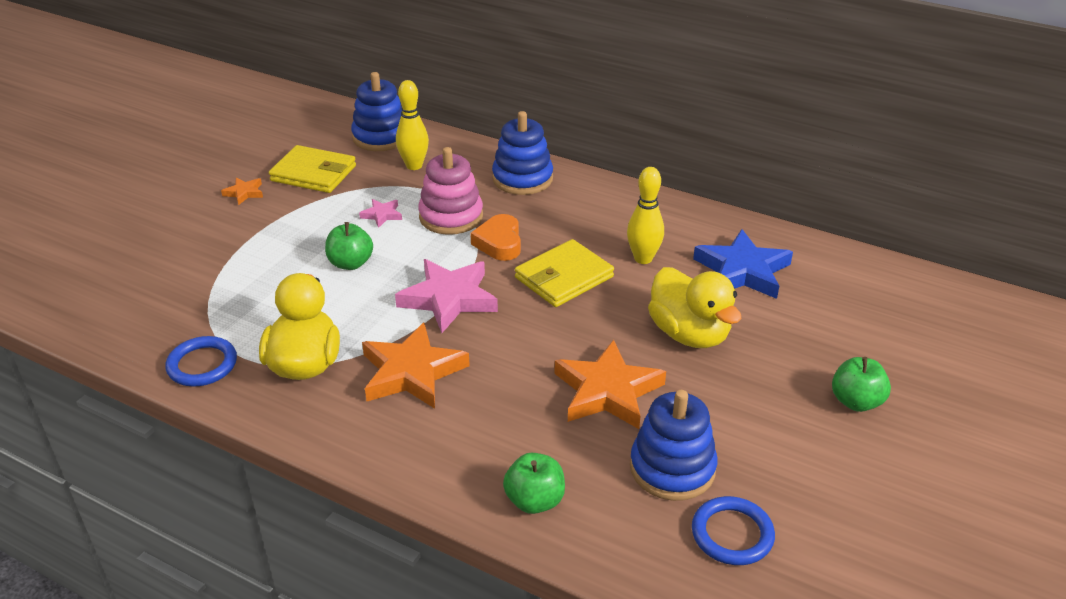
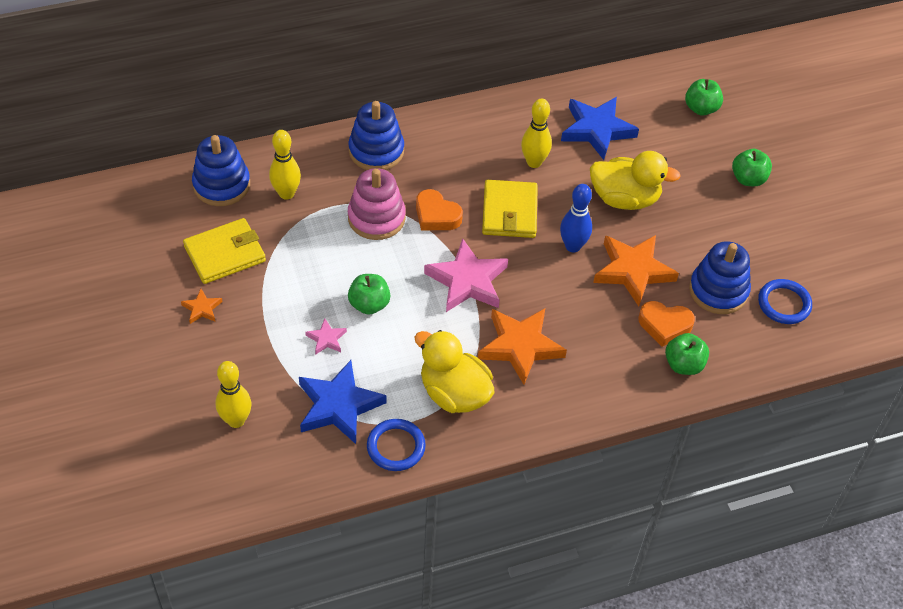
camera: 50 degrees left, 15 degrees up
pink star [359,199,402,228] -> pink star moved to [305,319,347,355]
none -> yellow bowling pin [216,361,251,428]
none -> blue star [299,360,387,444]
none -> blue bowling pin [560,184,592,252]
none -> orange heart [638,301,695,347]
none -> green apple [685,79,723,116]

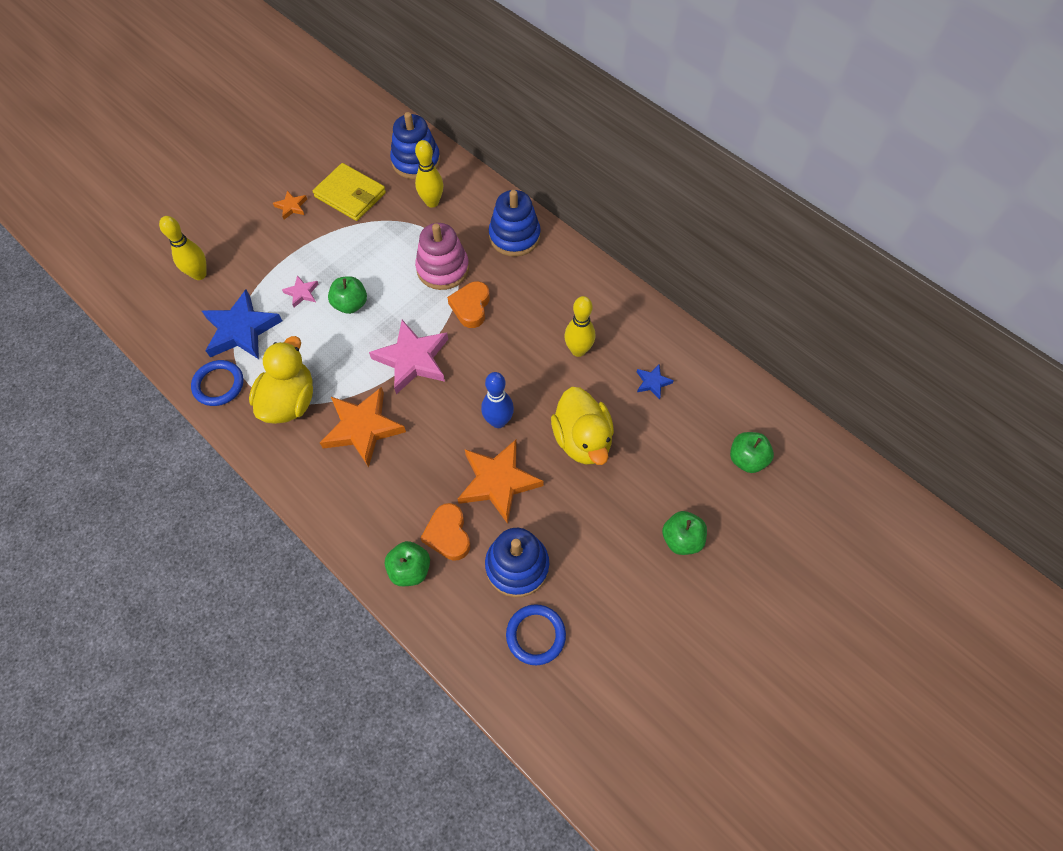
camera: 65 degrees right, 10 degrees up
yellow wallet [482,180,538,238] -> none
blue star [561,97,639,160] -> blue star [637,364,674,400], size x0.47

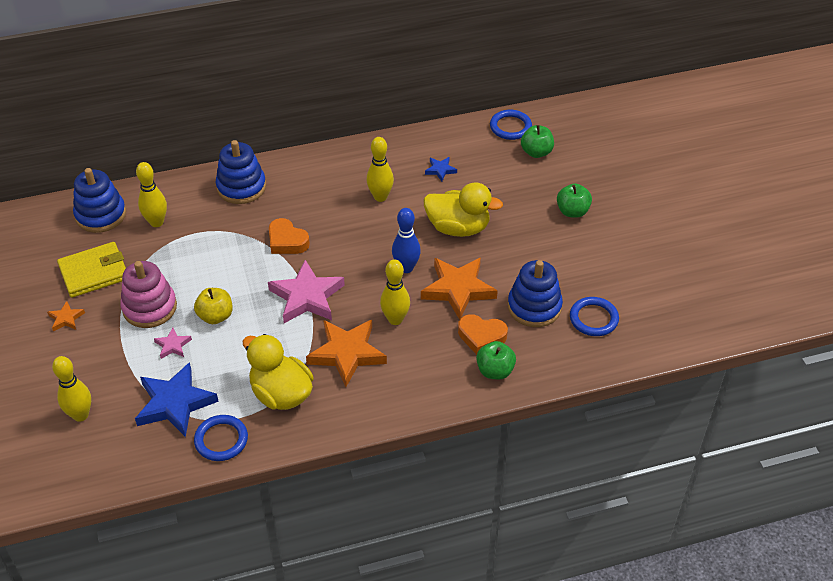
camera: 60 degrees left, 15 degrees down
green apple [328,276,367,314] -> yellow apple [194,288,233,324]
pink stacking toy [415,223,469,290] -> pink stacking toy moved to [120,261,177,328]
none -> yellow bowling pin [380,259,410,325]
none -> blue ring [490,110,532,140]

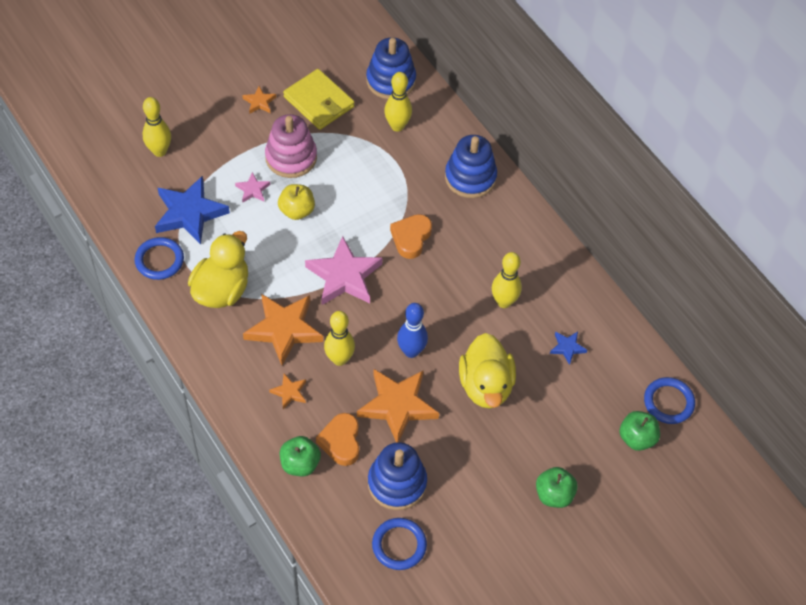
camera: 70 degrees right, 10 degrees up
none -> orange star [269,374,306,409]

